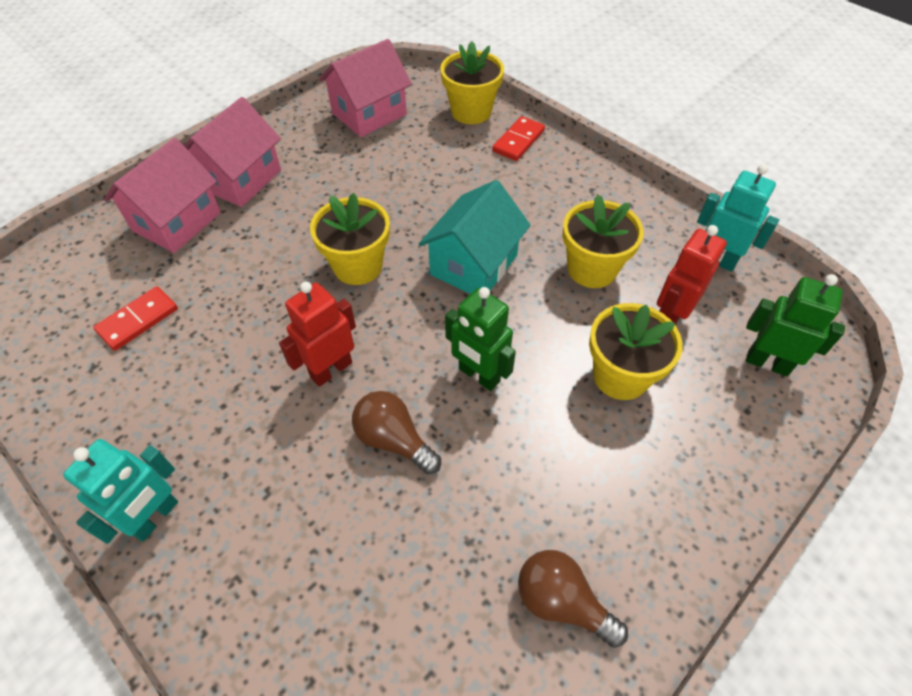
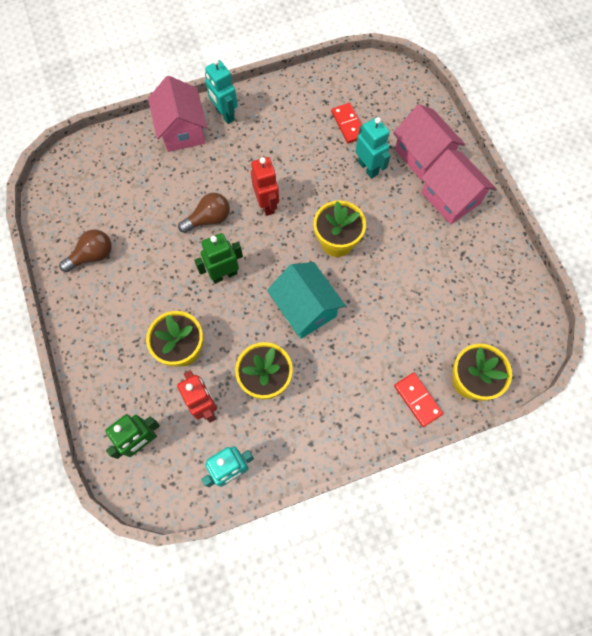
camera: 115 degrees right, 15 degrees up
pink house [319,39,412,137] -> pink house moved to [148,76,207,152]
none -> turquoise robot [355,117,391,179]

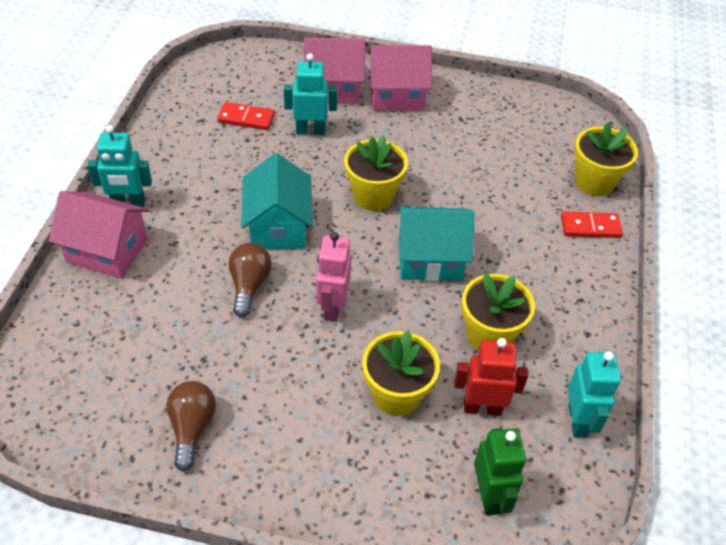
camera: 60 degrees left, 20 degrees down
green robot [194,233,243,284] -> pink robot [316,232,351,322]
red robot [251,157,279,216] -> turquoise house [241,153,313,250]

